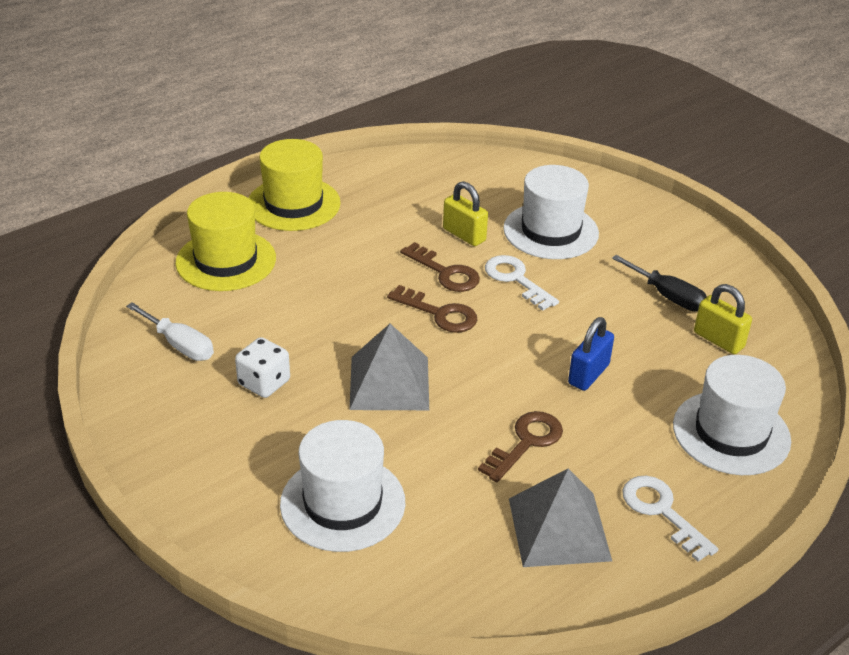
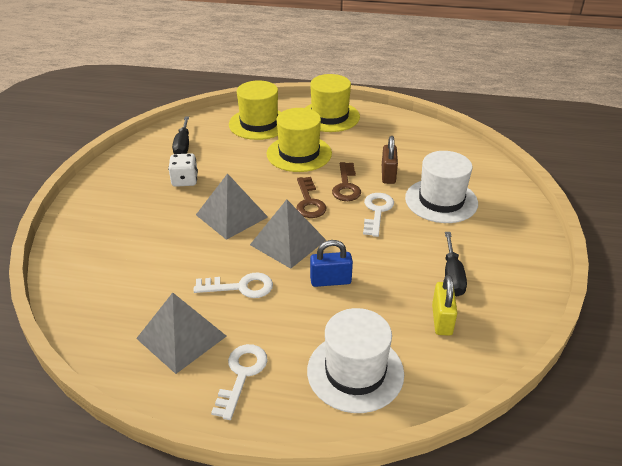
camera: 50 degrees right, 0 degrees up
white screwdriver [126,302,214,361] -> black screwdriver [172,116,189,154]
white hat [280,420,405,552] -> none
yellow padlock [443,181,488,246] -> brown padlock [382,136,398,184]
brown key [478,411,563,482] -> white key [193,273,273,298]
none -> grey pyramid [250,199,326,269]
none -> yellow hat [267,108,332,172]

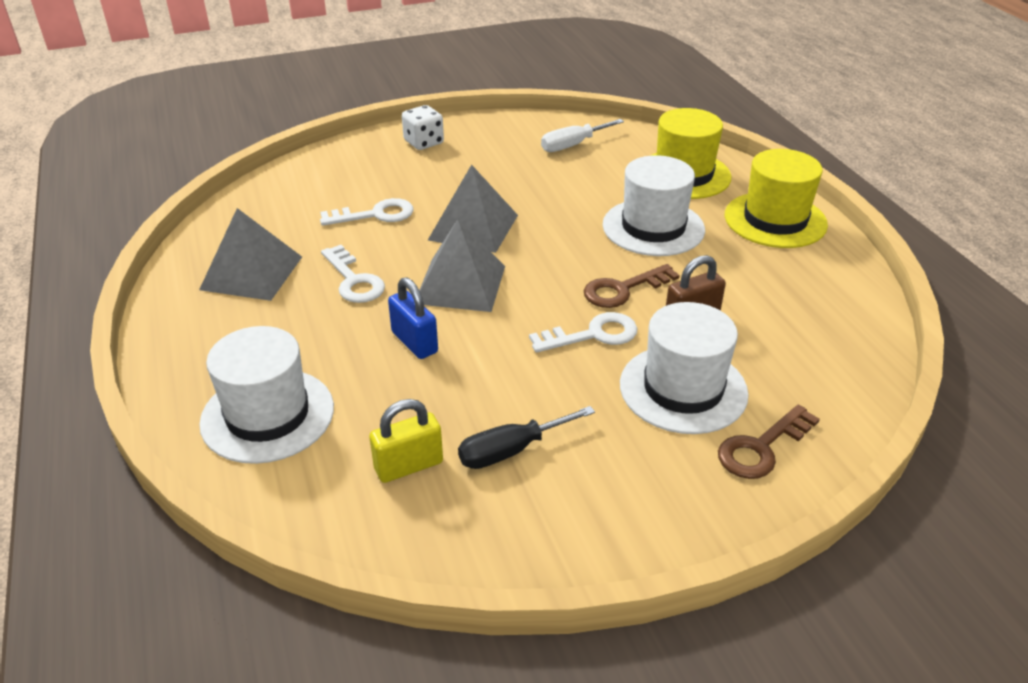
camera: 60 degrees right, 0 degrees up
white dice [168,153,198,187] -> white dice moved to [402,105,444,150]
black screwdriver [172,116,189,154] -> white screwdriver [541,119,624,152]
white key [211,344,268,420] -> white key moved to [320,198,413,226]
yellow hat [267,108,332,172] -> white hat [603,155,705,256]
brown key [296,177,327,218] -> brown key moved to [718,404,820,479]

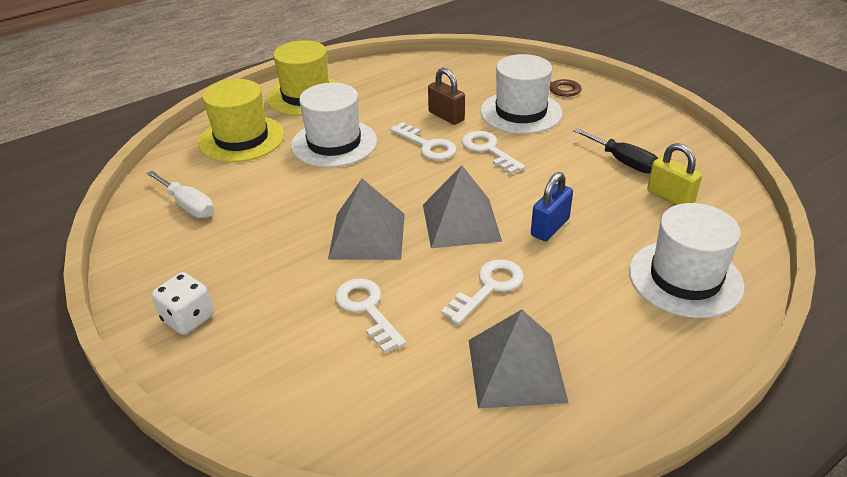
camera: 105 degrees left, 0 degrees up
brown key [584,264,680,308] -> white key [390,122,457,160]

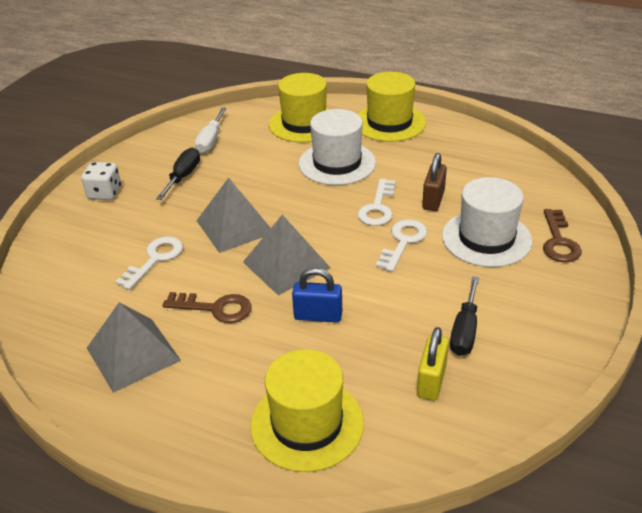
camera: 60 degrees right, 0 degrees up
white key [441,259,524,325] -> brown key [163,292,252,323]
white hat [629,203,745,318] -> yellow hat [250,349,364,472]
none -> black screwdriver [156,148,200,200]

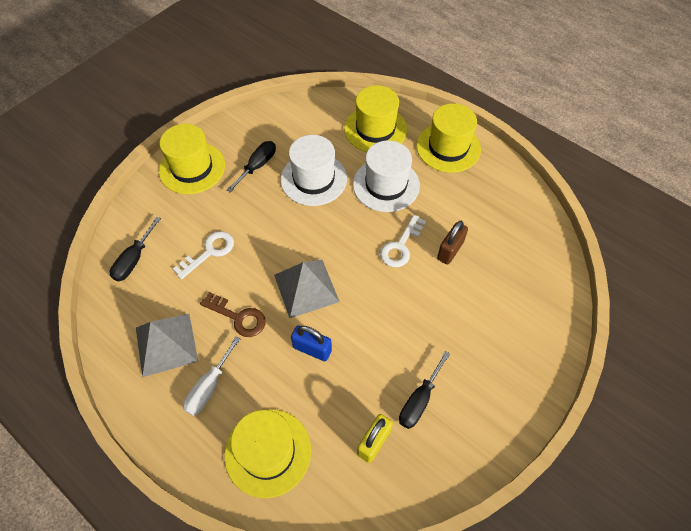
camera: 15 degrees right, 20 degrees up
white dice [81,162,121,200] -> yellow hat [159,124,225,194]
white screwdriver [195,108,227,153] -> white screwdriver moved to [183,336,240,416]
grey pyramid [197,178,271,253] -> none
white key [376,219,427,272] -> none
white hat [442,177,532,267] -> white hat moved to [281,135,347,206]
brown key [543,209,582,262] -> none
none -> black screwdriver [110,217,161,281]

